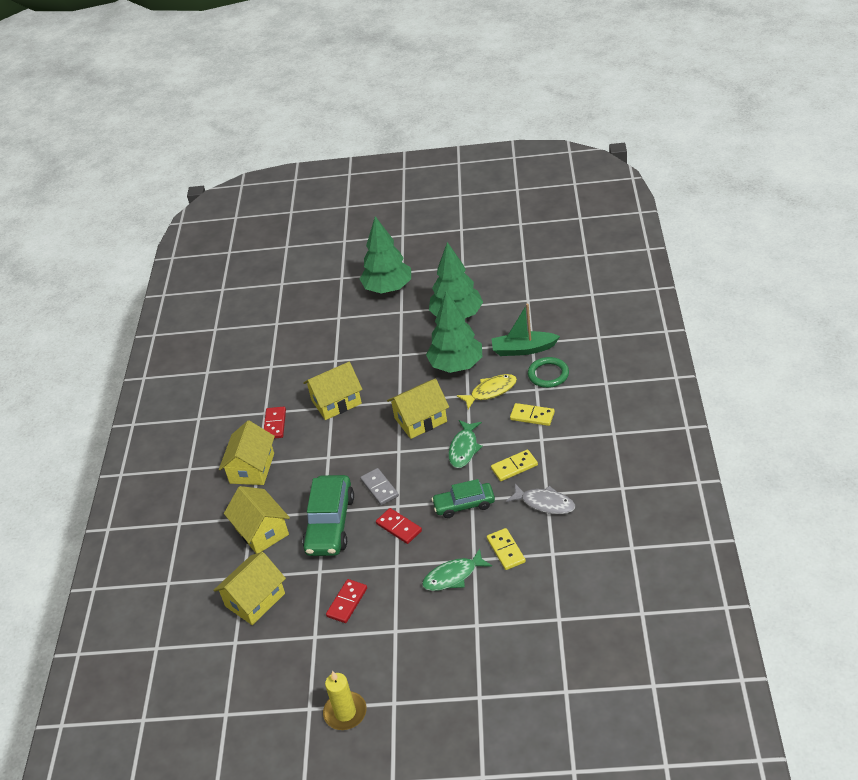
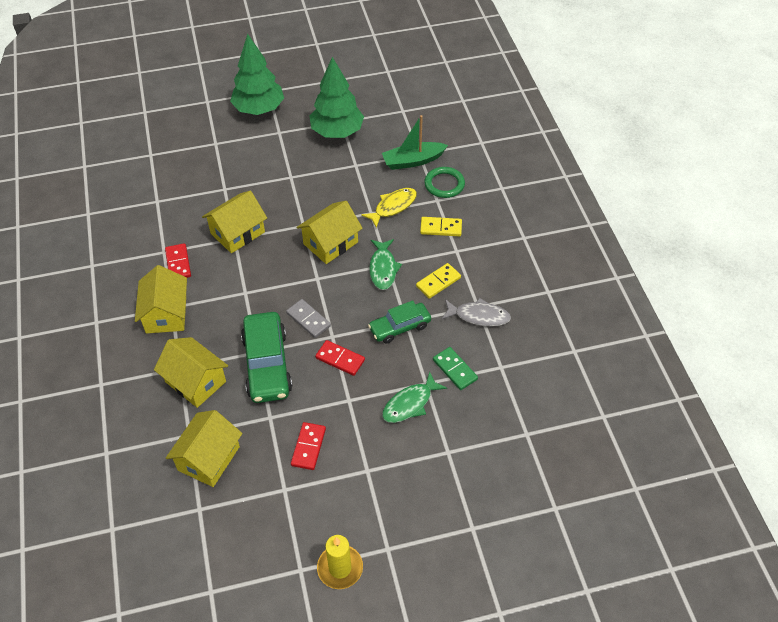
camera: 20 degrees left, 10 degrees up
green tree [426,291,482,373] -> none
yellow domino [487,528,526,570] -> green domino [433,347,478,390]

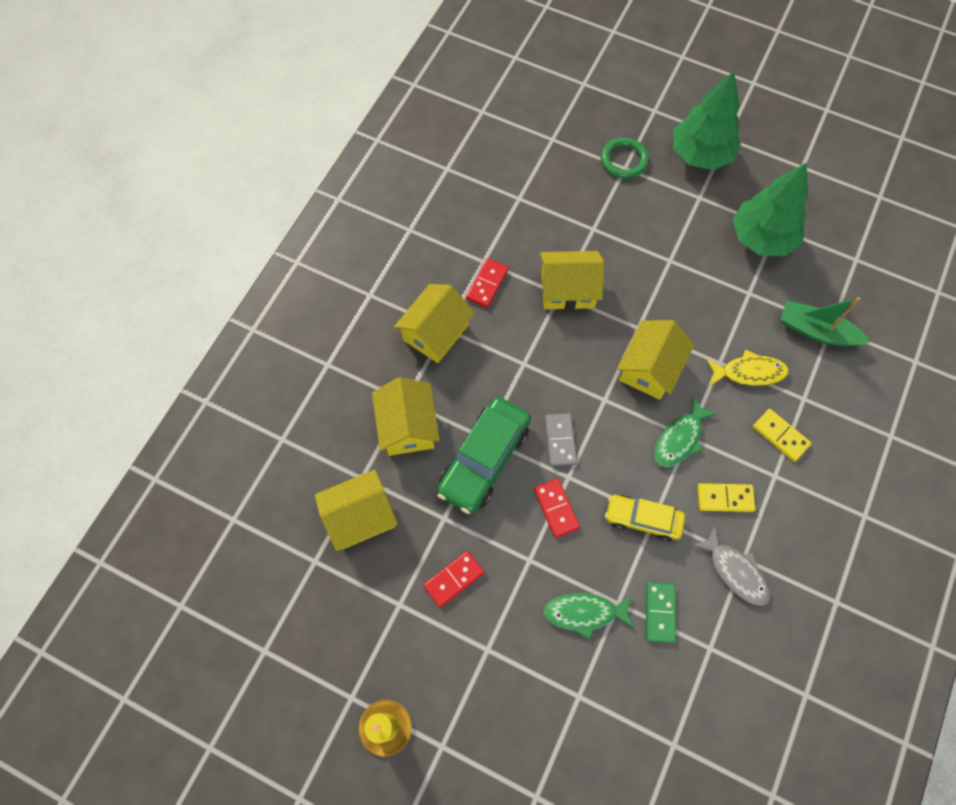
camera: 40 degrees right, 15 degrees up
yellow house [296,201,363,264] -> yellow house turned 60 degrees counterclockwise [617,320,694,400]
green car [368,300,431,343] -> yellow car [605,495,685,542]
green ring [424,167,465,198] -> green ring moved to [601,137,649,179]

